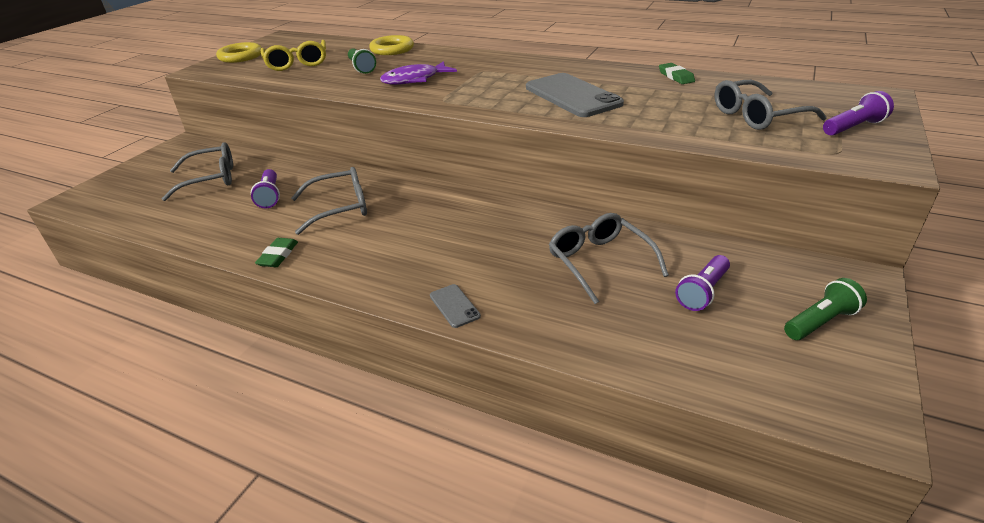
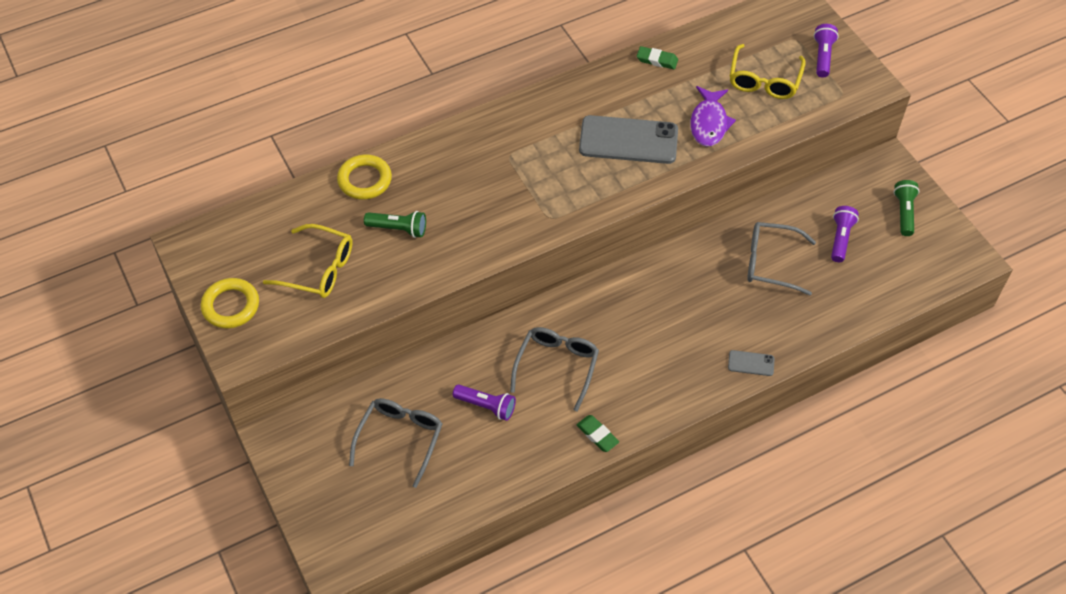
camera: 55 degrees left, 20 degrees up
purple fish [380,61,457,85] -> purple fish moved to [690,86,736,147]
purple flashlight [675,255,730,311] -> purple flashlight turned 150 degrees counterclockwise [831,206,859,262]
grey glasses [714,80,827,130] -> yellow glasses [730,44,806,99]

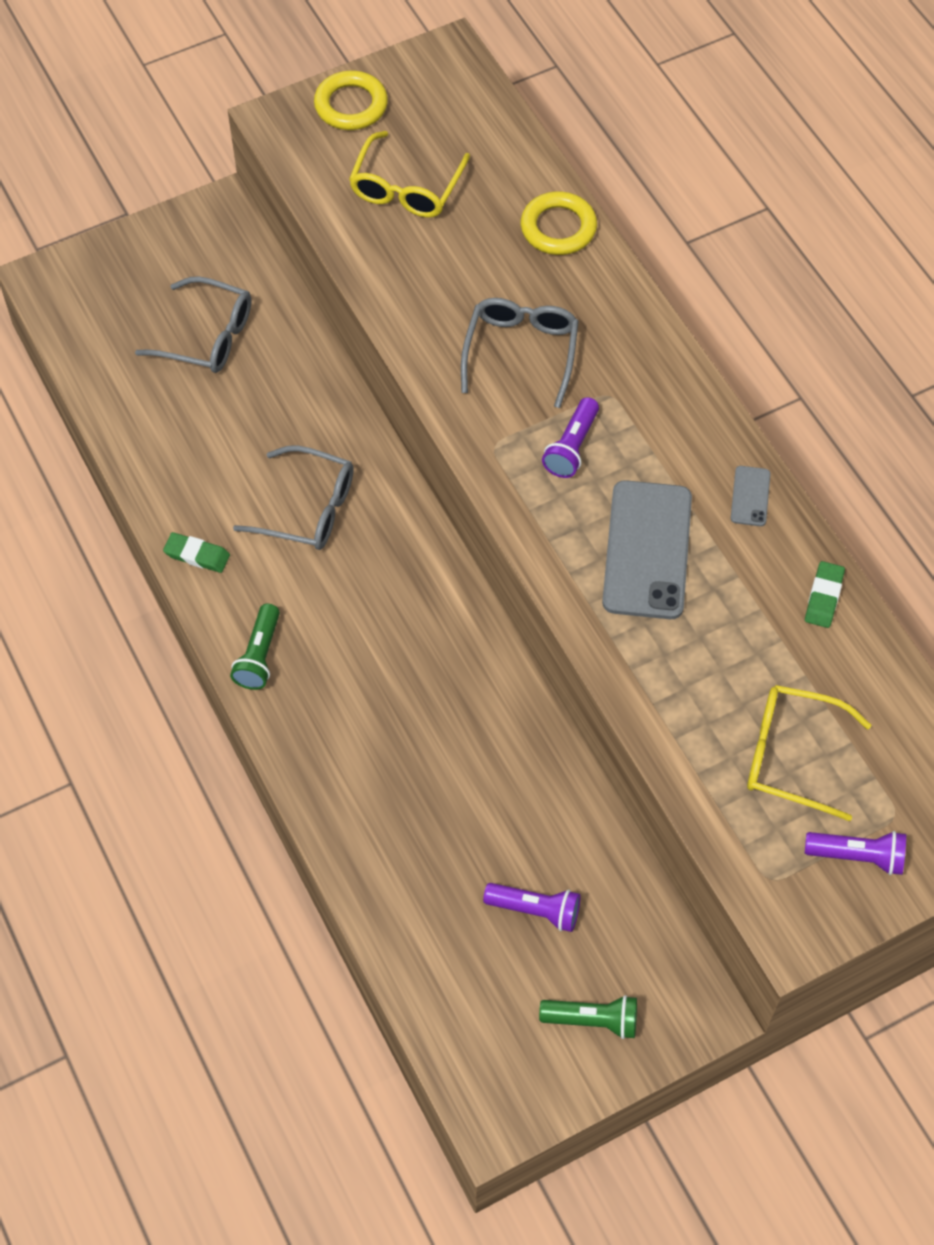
camera: 90 degrees right, 5 degrees up
green flashlight [364,211,426,238] -> green flashlight moved to [230,604,280,690]
purple flashlight [453,384,516,421] -> purple flashlight moved to [542,397,599,478]
green eraser [577,415,619,452] -> green eraser turned 60 degrees clockwise [163,532,230,573]
purple fish [690,86,736,147] -> none
grey phone [728,350,775,376] -> grey phone moved to [731,466,770,526]
grey glasses [747,222,816,295] -> grey glasses moved to [461,298,579,408]

